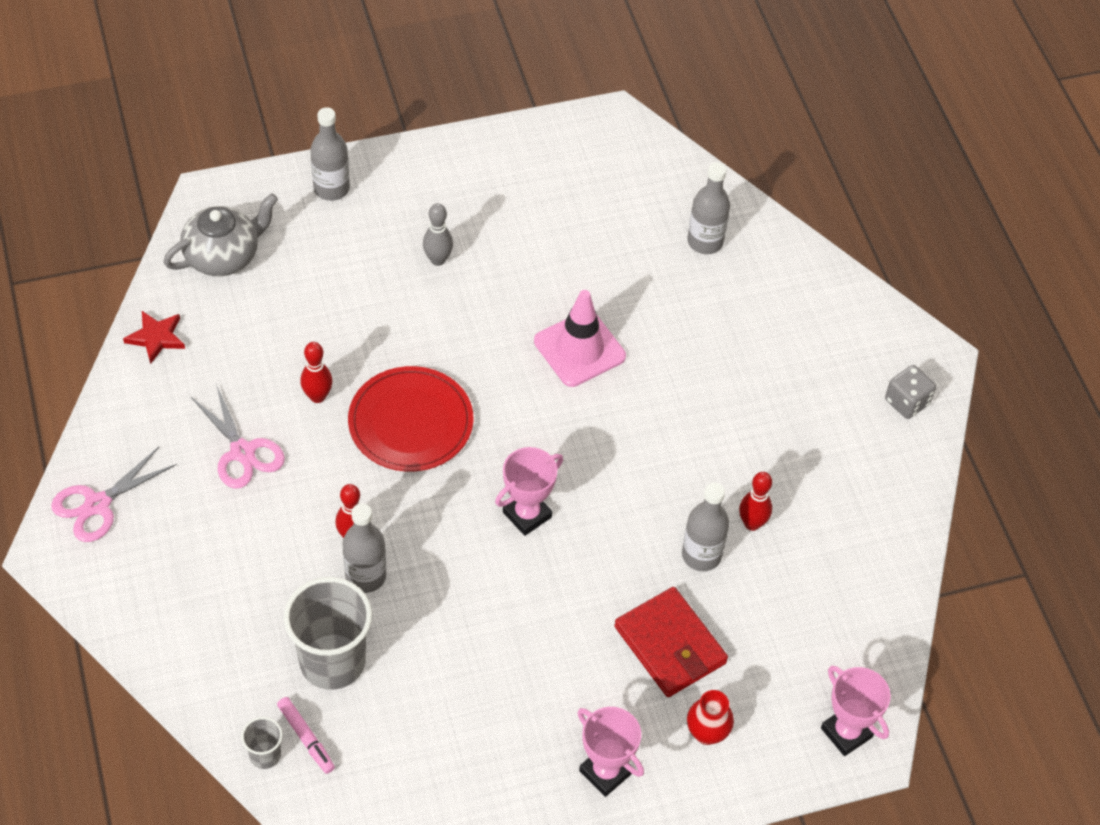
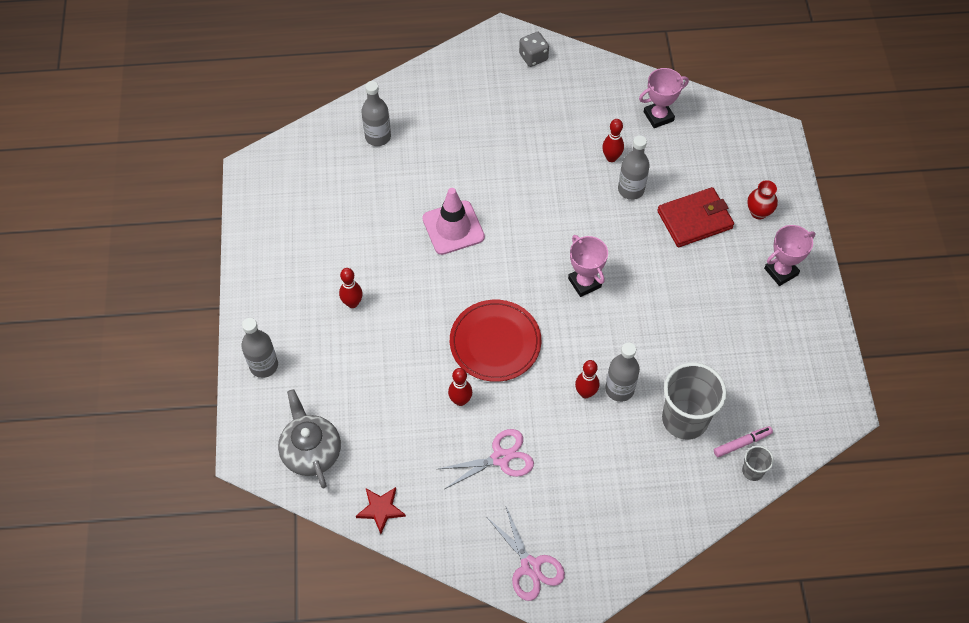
camera: 75 degrees left, 5 degrees up
grey bowling pin [423,203,453,266] -> red bowling pin [339,268,363,308]
pink trophy [821,666,891,756] -> pink trophy moved to [639,68,689,128]

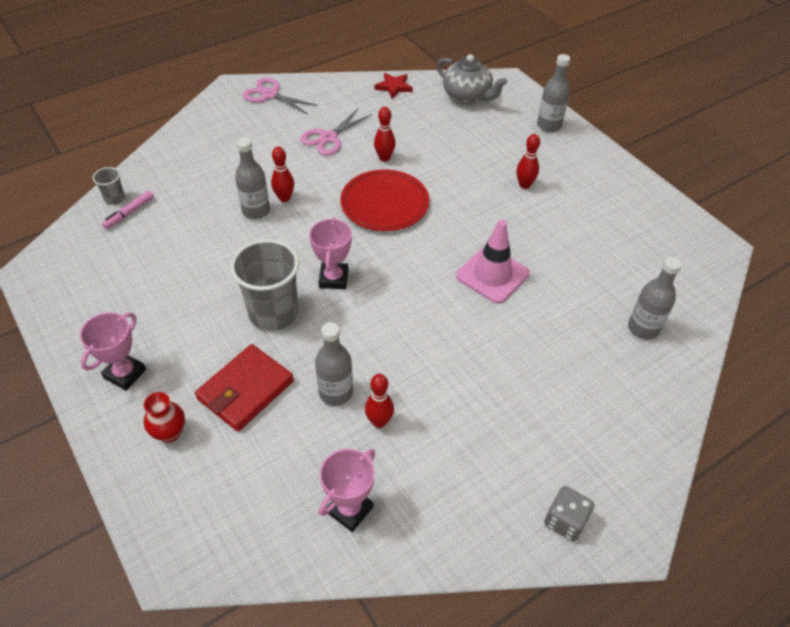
camera: 150 degrees right, 10 degrees down
pink trophy [568,235,608,297] -> pink trophy turned 60 degrees clockwise [309,217,352,289]
grey cup [662,362,727,440] -> grey cup moved to [230,239,299,331]

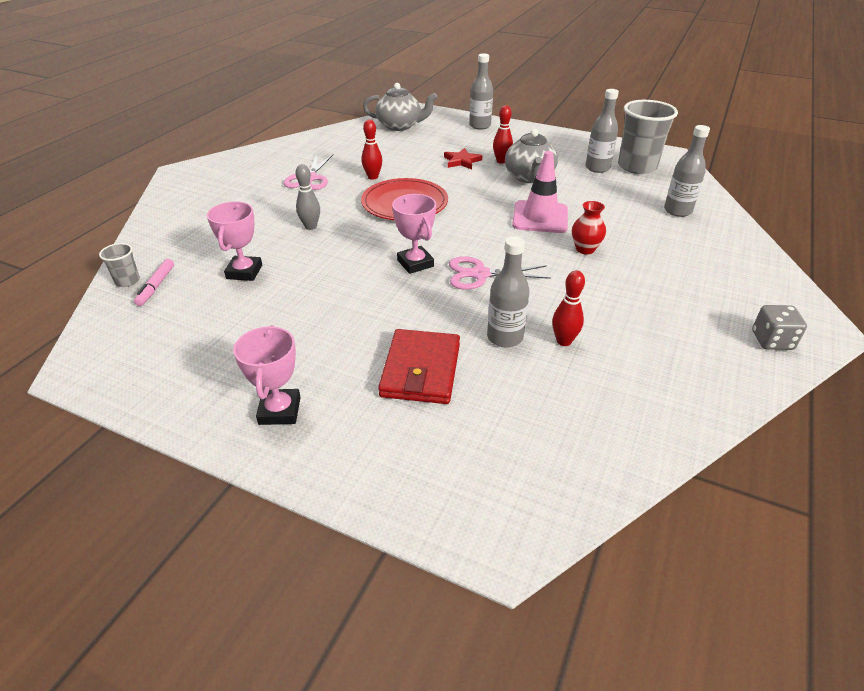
camera: 30 degrees left, 10 degrees down
red vase [144,392,185,443] -> red vase moved to [572,201,606,254]
grey cup [230,239,299,331] -> grey cup moved to [618,100,678,174]
grey bottle [235,137,270,219] -> grey bottle moved to [585,89,619,173]
pink scissors [243,78,318,114] -> pink scissors moved to [449,256,551,290]
red bowling pin [271,147,294,202] -> grey bowling pin [296,164,320,230]
pink trophy [319,449,375,532] -> pink trophy moved to [207,201,262,281]
red star [375,73,413,99] -> red star moved to [444,148,482,169]
none -> grey teapot [505,129,558,183]

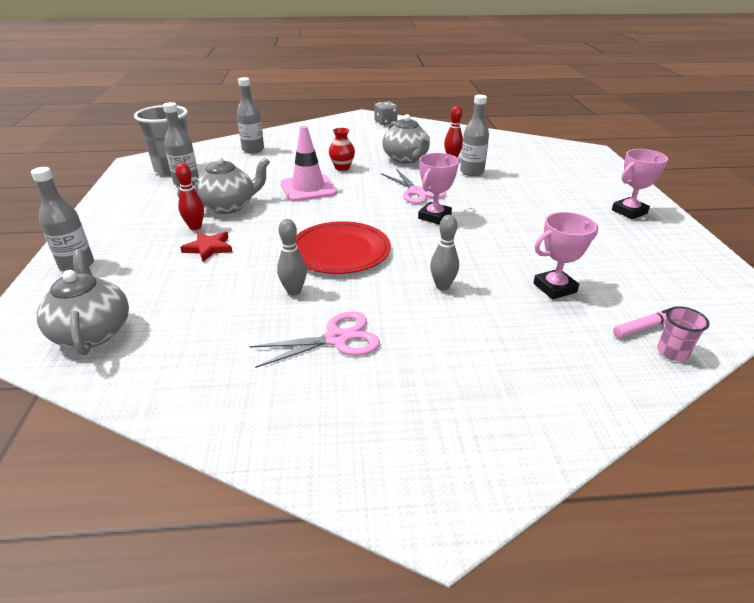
camera: 120 degrees left, 5 degrees down
grey cup [99,243,140,287] -> pink cup [657,306,710,361]
red bowling pin [361,119,382,180] -> grey bowling pin [277,219,307,296]
red wallet [378,329,460,404] -> none
none -> grey teapot [382,114,430,164]

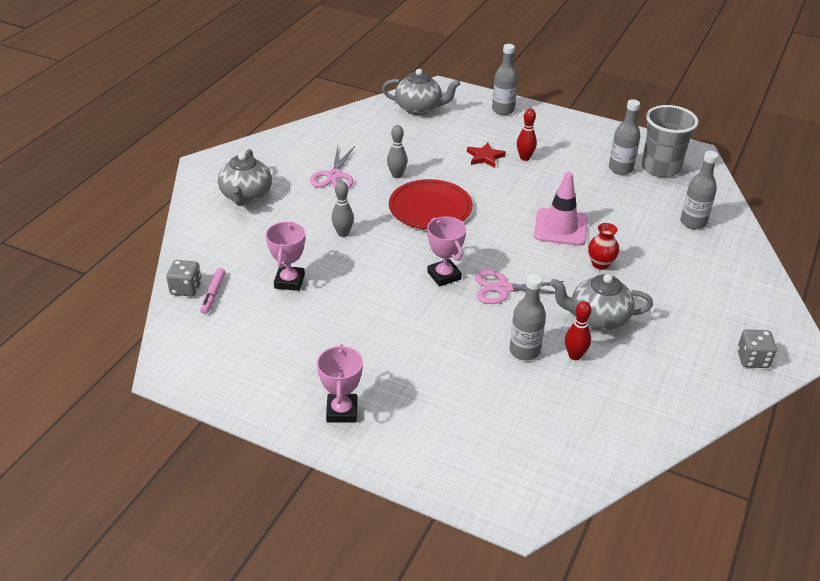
camera: 120 degrees right, 5 degrees up
grey teapot [177,156,270,214] -> grey teapot moved to [218,149,272,206]
pink cup [657,306,710,361] -> grey dice [166,260,202,297]

